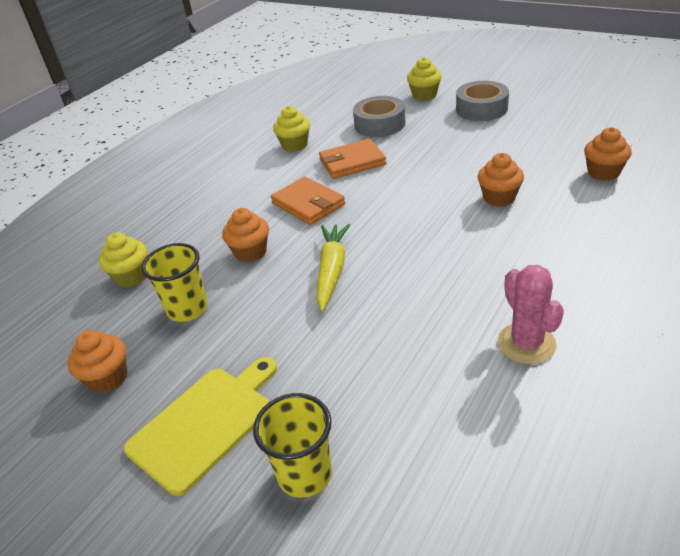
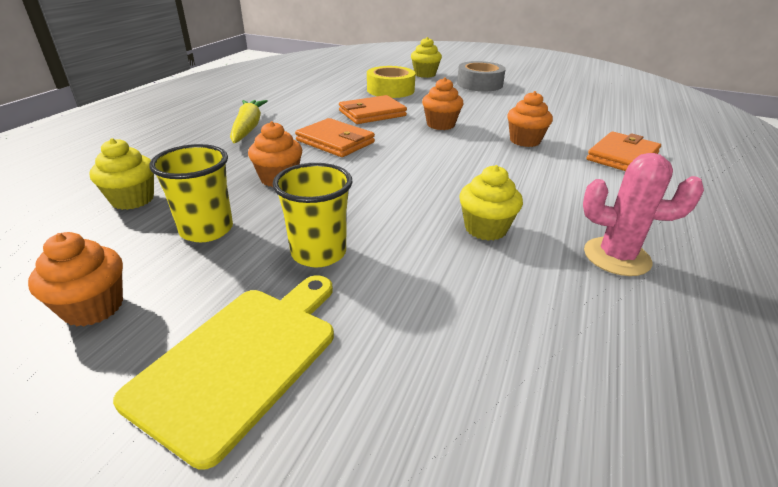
camera: 15 degrees left, 5 degrees down
yellow cup [253,393,332,498] -> yellow cup moved to [272,163,352,267]
yellow cupcake [273,106,310,152] -> yellow cupcake moved to [459,165,523,241]
yellow carrot [317,224,350,312] -> yellow carrot moved to [230,100,268,143]
grey tape [353,96,405,137] -> yellow tape [367,66,416,98]
pink cactus [498,265,564,364] -> pink cactus turned 45 degrees counterclockwise [583,153,704,276]
orange cupcake [584,127,632,181] -> orange cupcake moved to [422,77,464,130]
none -> orange wallet [587,132,661,171]

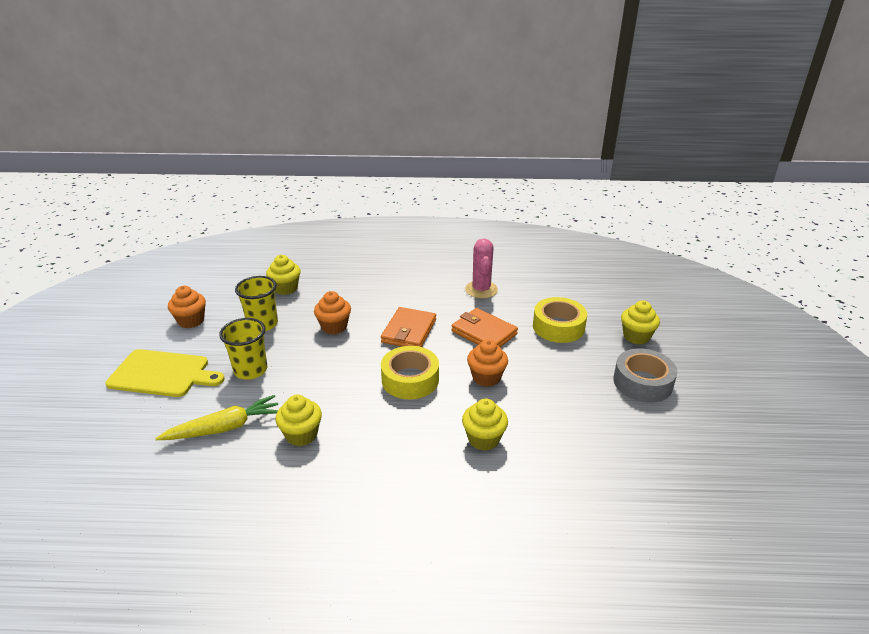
camera: 70 degrees right, 0 degrees up
yellow carrot [230,100,268,143] -> yellow carrot moved to [155,395,278,440]
orange cupcake [507,91,553,147] -> yellow cupcake [462,399,508,451]
pink cactus [583,153,704,276] -> pink cactus moved to [465,238,498,299]
orange wallet [587,132,661,171] -> none
none -> yellow tape [381,346,439,399]

